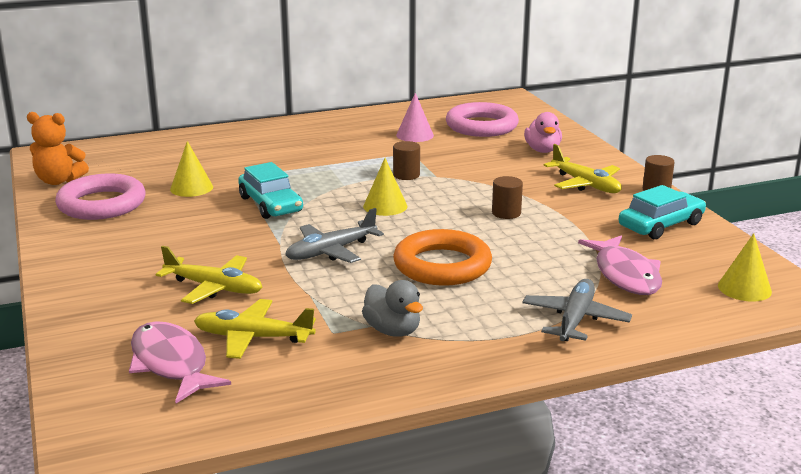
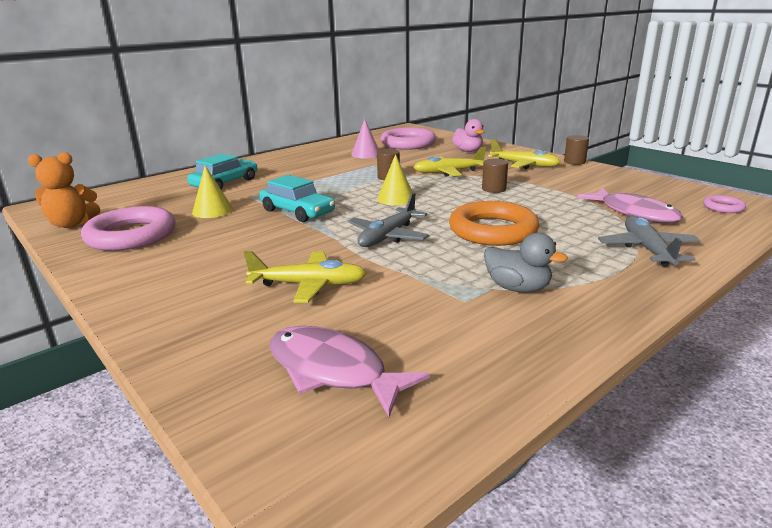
camera: 20 degrees left, 0 degrees up
yellow plane [194,299,316,359] -> yellow plane moved to [413,147,486,177]
turquoise car [618,185,706,239] -> turquoise car moved to [187,154,257,189]
yellow cone [718,233,772,301] -> pink ring [703,195,746,213]

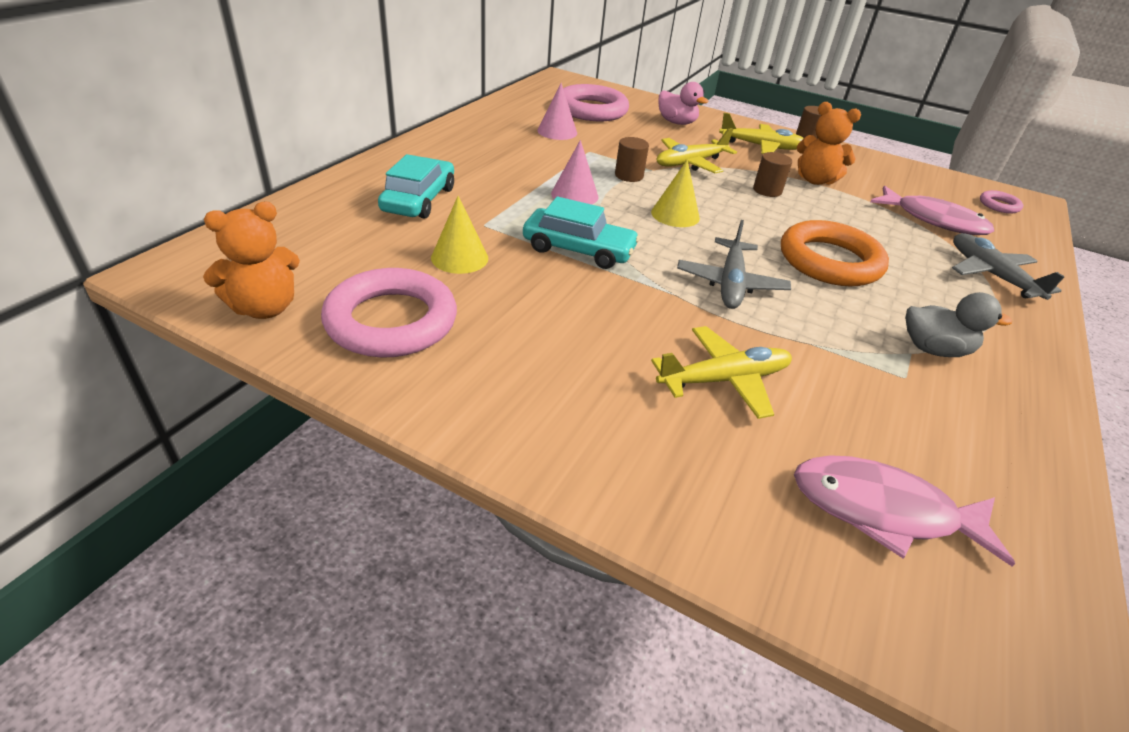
camera: 25 degrees left, 15 degrees up
none -> pink cone [551,140,598,205]
none -> orange teddy bear [797,102,861,185]

